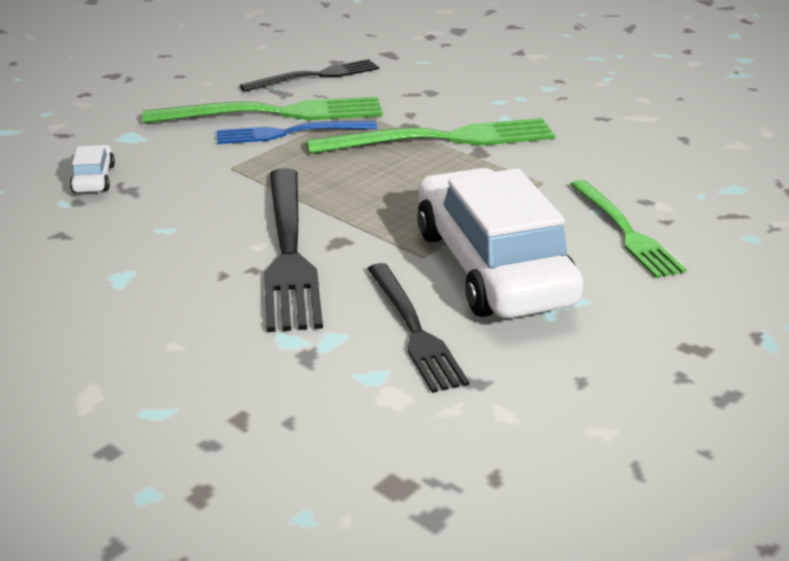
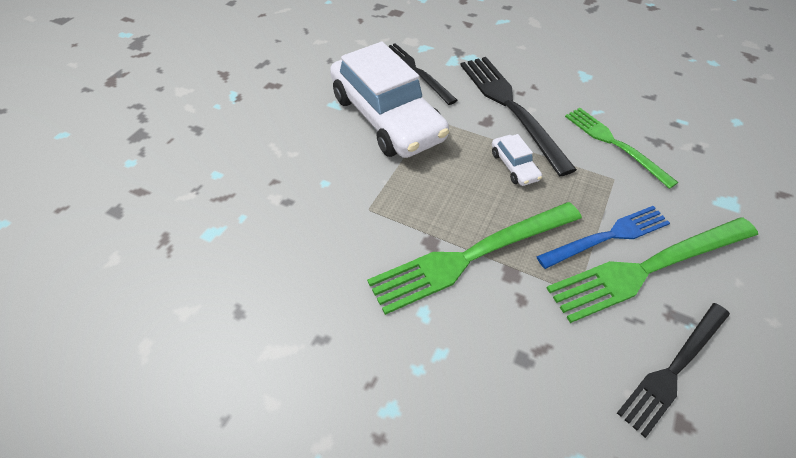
camera: 165 degrees right, 20 degrees up
white car [70,145,115,193] -> white car moved to [492,134,542,186]
green fork [571,180,687,278] -> green fork moved to [565,108,678,189]

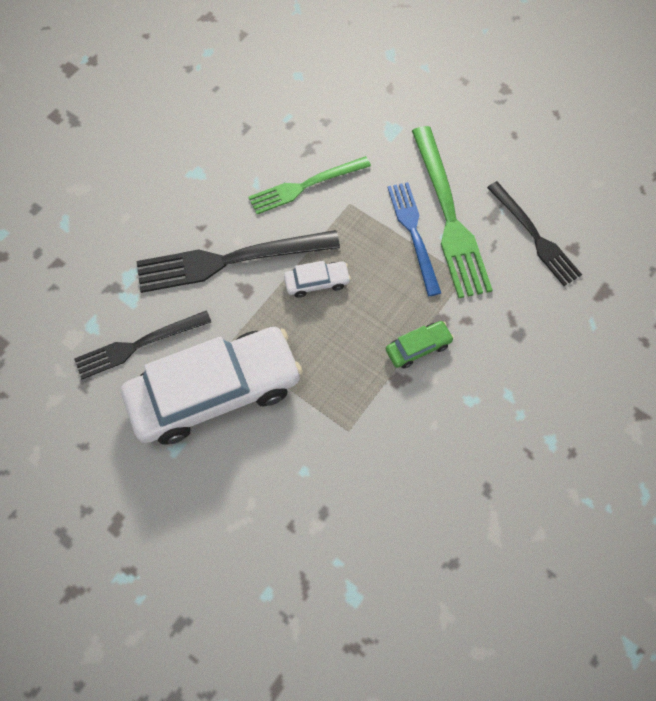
camera: 80 degrees left, 15 degrees up
green fork [367,202,582,315] -> green car [386,321,454,368]

